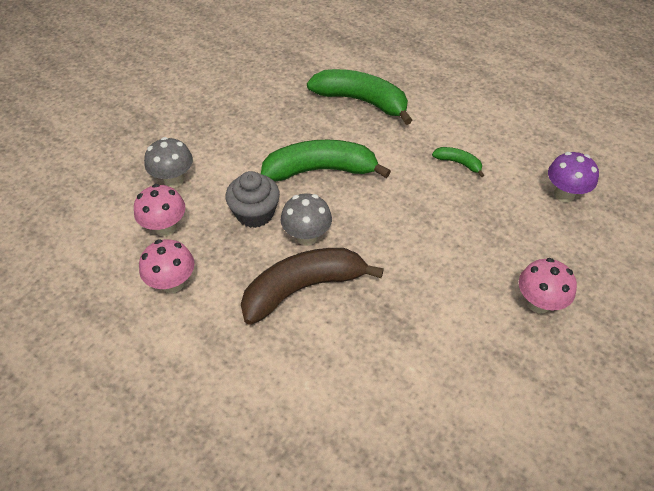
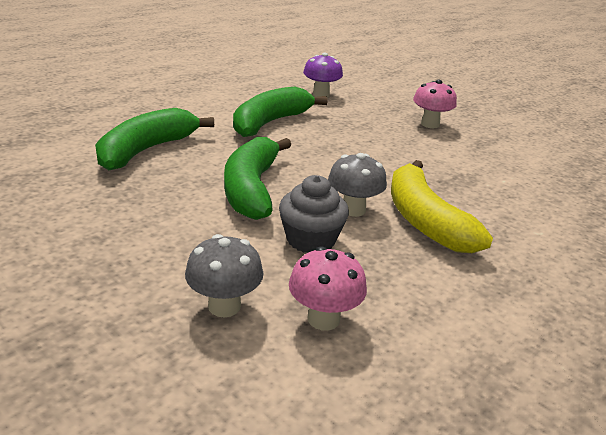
camera: 85 degrees left, 20 degrees down
pink mushroom [139,239,194,293] -> none
brown banana [241,248,384,325] -> yellow banana [391,160,493,253]
green banana [432,147,484,177] -> green banana [233,87,327,137], size x2.21

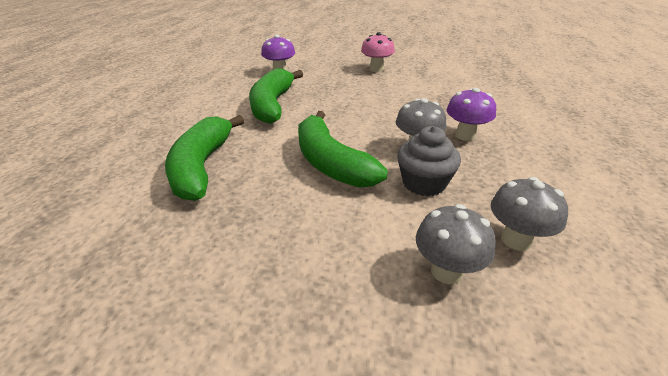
camera: 30 degrees left, 5 degrees up
pink mushroom [289,246,367,330] -> grey mushroom [491,177,568,251]
yellow banana [391,160,493,253] -> purple mushroom [446,88,496,141]

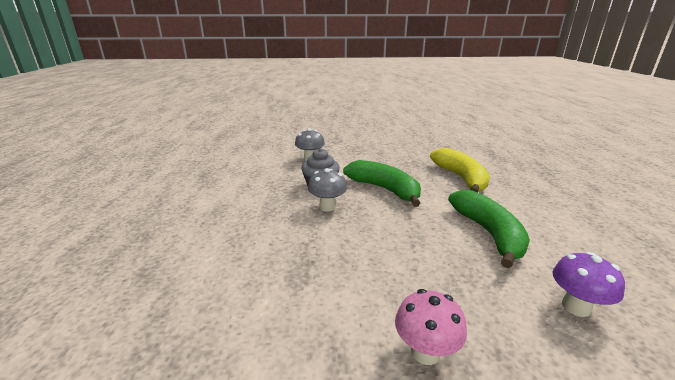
camera: 165 degrees right, 10 degrees down
green banana [165,115,244,201] -> yellow banana [430,148,490,193]
purple mushroom [446,88,496,141] -> none
grey mushroom [491,177,568,251] -> none

